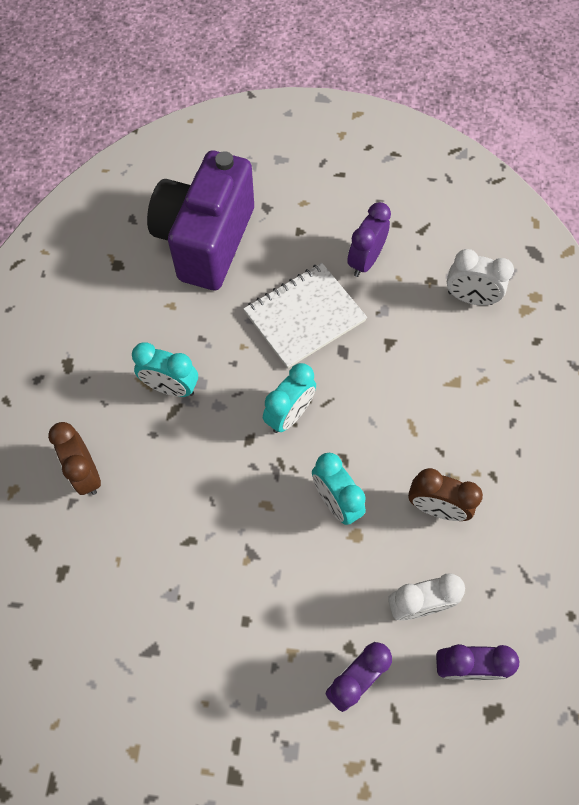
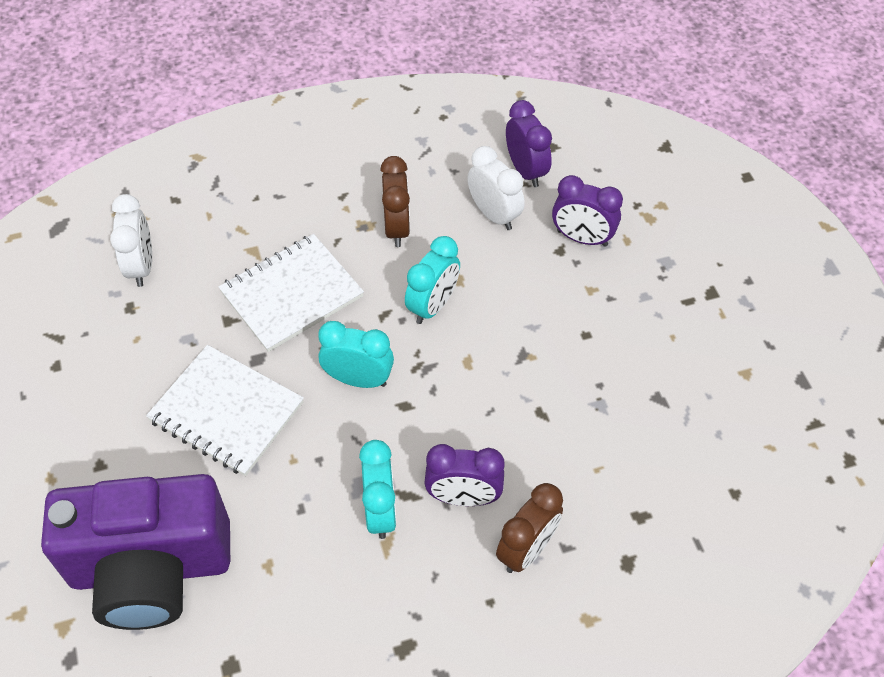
camera: 115 degrees left, 10 degrees down
purple clock [347,202,391,277] -> purple clock moved to [424,444,505,506]
none -> white notebook [218,234,364,352]

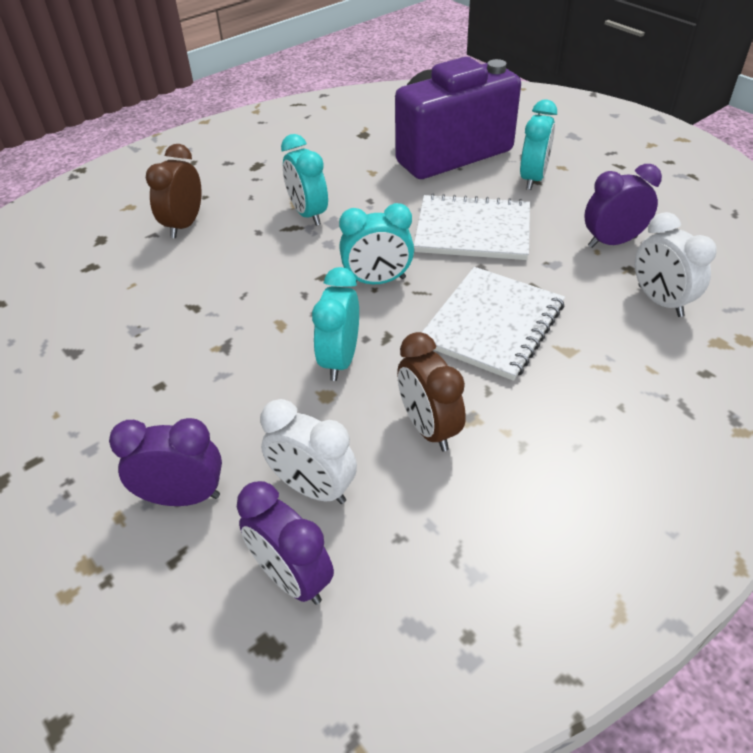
camera: 160 degrees right, 10 degrees down
purple clock [424,444,505,506] -> purple clock moved to [584,164,662,248]
none -> turquoise clock [520,100,557,190]

